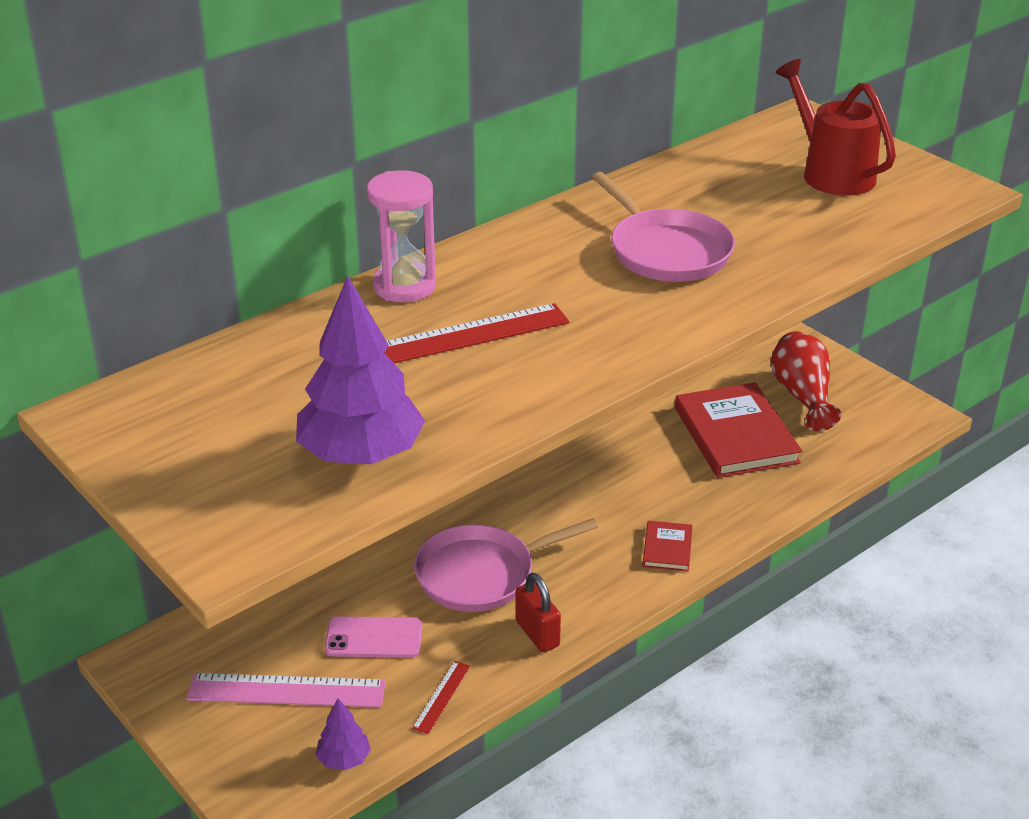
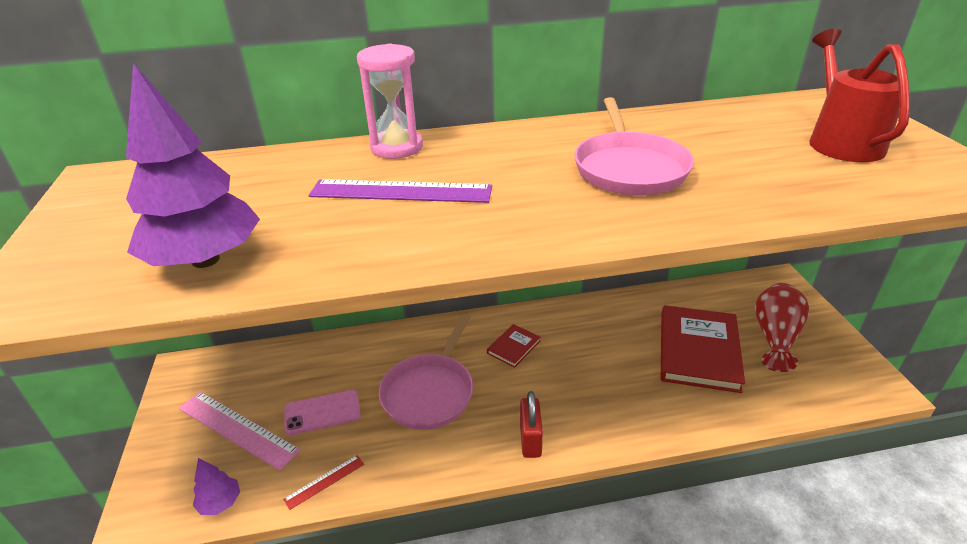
camera: 30 degrees right, 0 degrees up
pink phone [324,616,422,658] -> pink phone turned 45 degrees counterclockwise [284,390,361,435]
red ruler [385,303,569,363] -> purple ruler [308,179,492,203]
pink pan [414,518,598,612] -> pink pan turned 75 degrees counterclockwise [379,314,473,430]
red padlock [516,573,561,652] -> red padlock moved to [520,391,543,458]
red book [643,521,693,572] -> red book moved to [487,324,541,368]

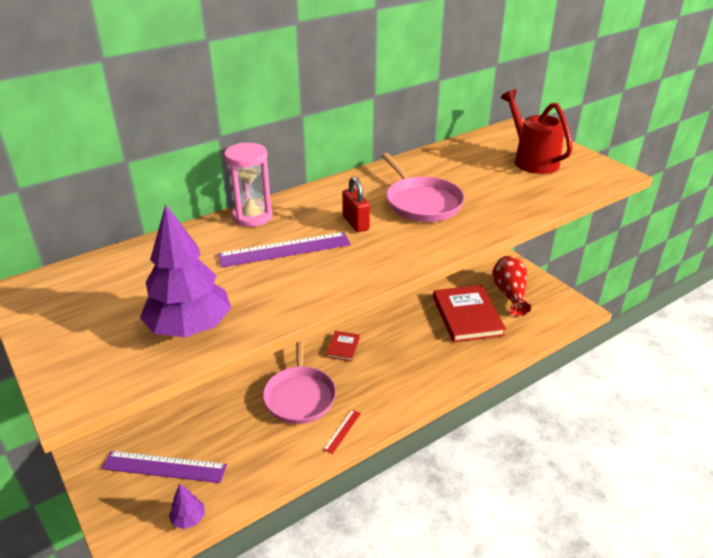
camera: 25 degrees left, 0 degrees up
pink ruler [179,391,300,471] -> purple ruler [102,451,227,483]
red ruler [283,455,364,510] -> red ruler moved to [323,410,361,454]
pink phone [284,390,361,435] -> none
red padlock [520,391,543,458] -> red padlock moved to [342,176,370,232]

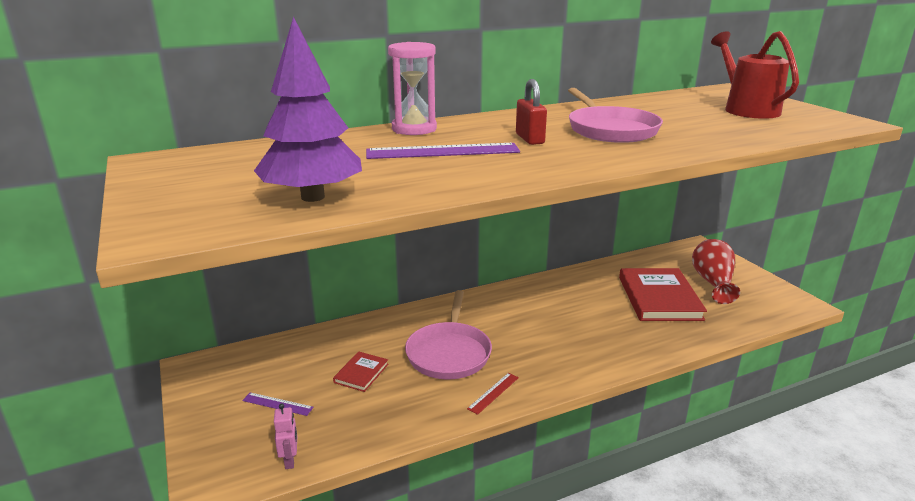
camera: 10 degrees right, 10 degrees down
purple ruler [102,451,227,483] -> purple ruler [242,392,314,416], size x0.50
purple tree [169,483,205,529] -> pink robot [274,403,297,469]
red book [326,331,360,362] -> red book moved to [333,351,388,392]

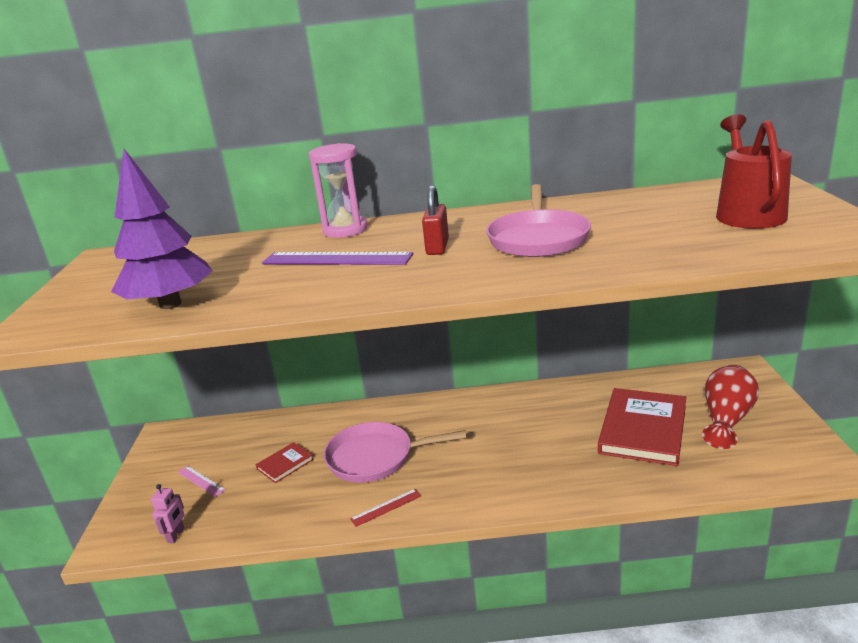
camera: 25 degrees right, 0 degrees up
purple ruler [242,392,314,416] -> pink ruler [178,466,226,497]
pink pan [405,290,492,379] -> pink pan turned 60 degrees clockwise [324,422,467,483]

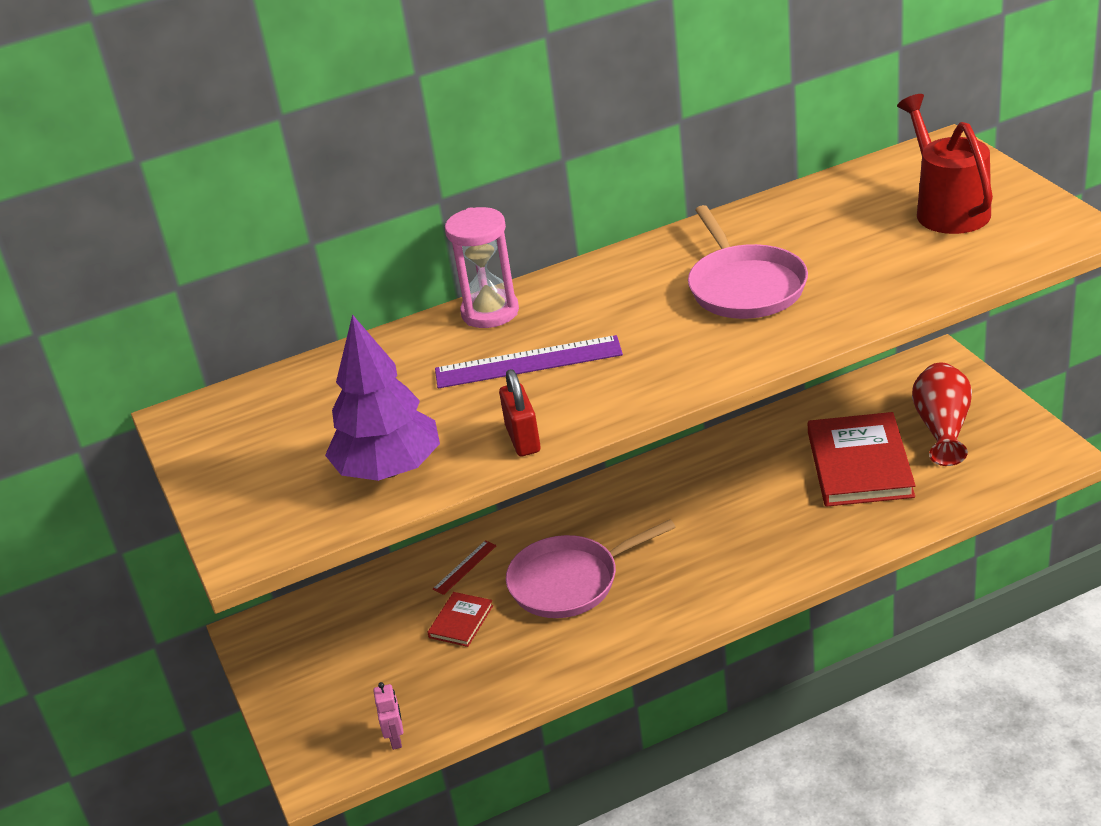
camera: 20 degrees left, 10 degrees up
pink ruler [178,466,226,497] -> none
red ruler [350,489,421,527] -> red ruler moved to [433,540,497,595]
red padlock [422,185,449,255] -> red padlock moved to [499,369,541,456]

